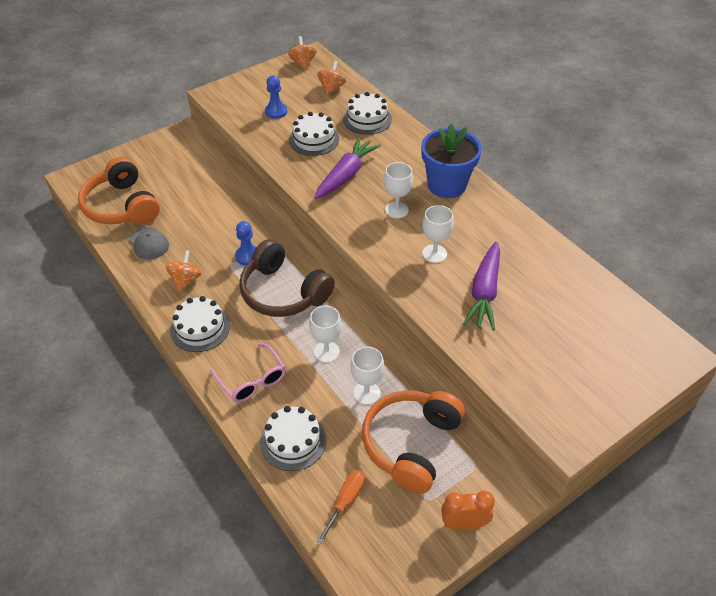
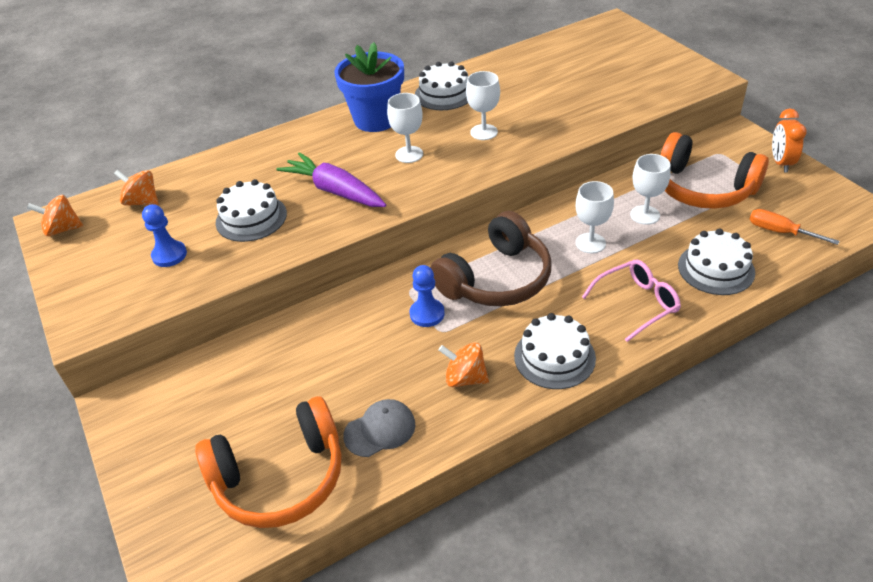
camera: 80 degrees left, 5 degrees down
white cake [343,92,392,135] -> white cake moved to [415,61,468,110]
purple carrot [463,241,500,331] -> none

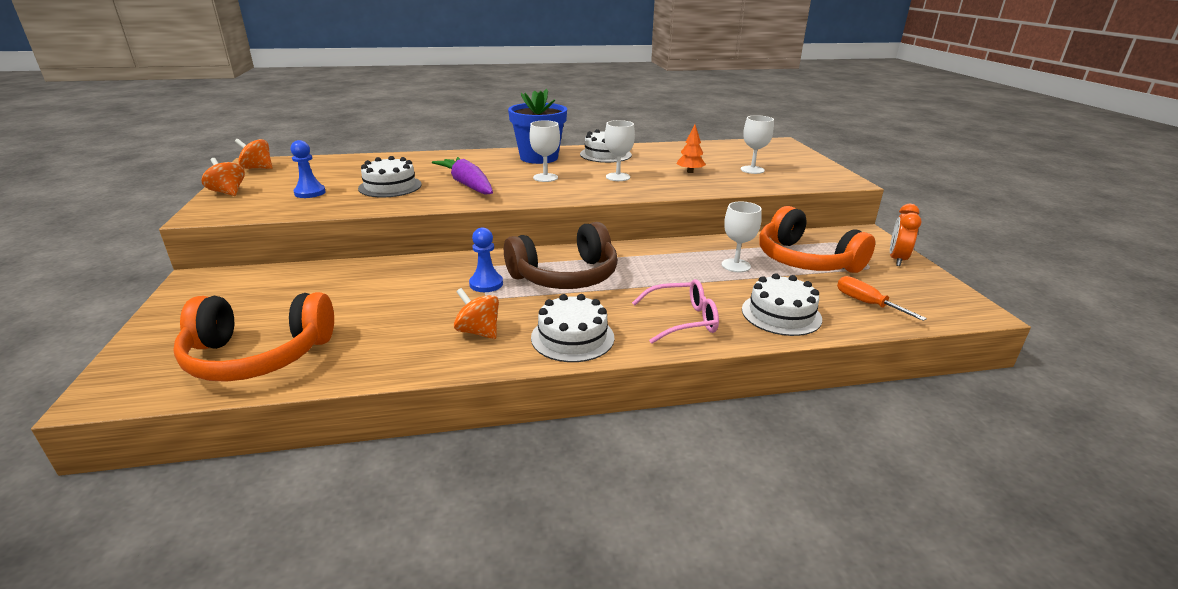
camera: 15 degrees right, 15 degrees down
orange spinning top [114,170,159,206] -> orange spinning top moved to [202,158,245,196]
grey cap [343,399,416,457] -> none
white goblet [576,181,614,253] -> white goblet moved to [741,115,774,174]
none -> orange tree [676,124,706,173]

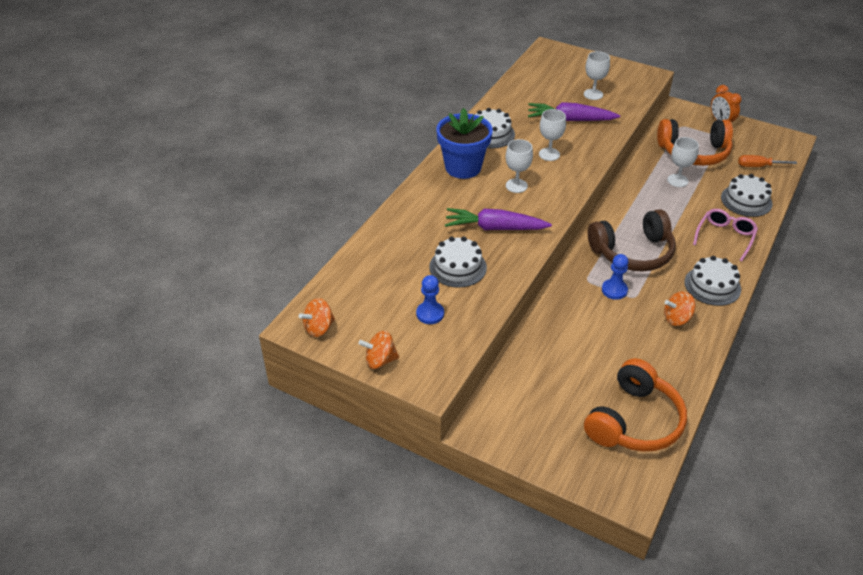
camera: 50 degrees left, 15 degrees up
brown headphones [504,222,618,289] -> brown headphones turned 60 degrees clockwise [588,209,676,272]
orange tree [676,124,706,173] -> purple carrot [528,102,620,121]

